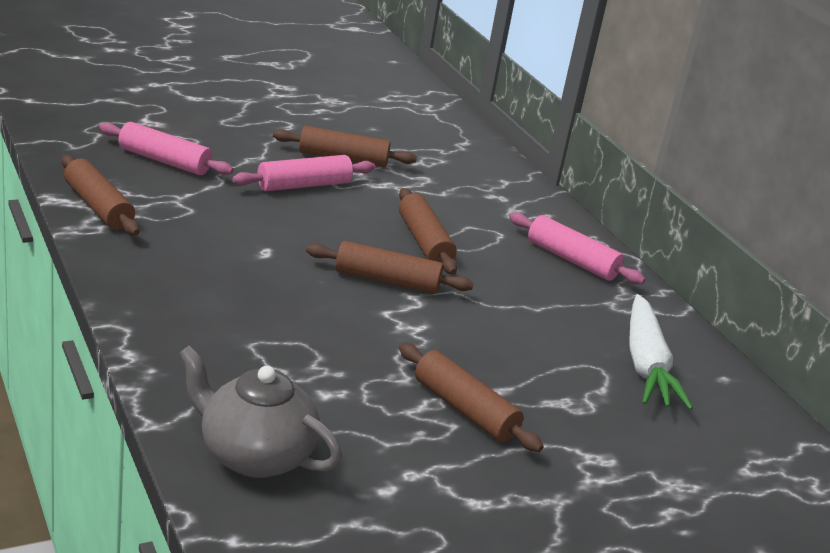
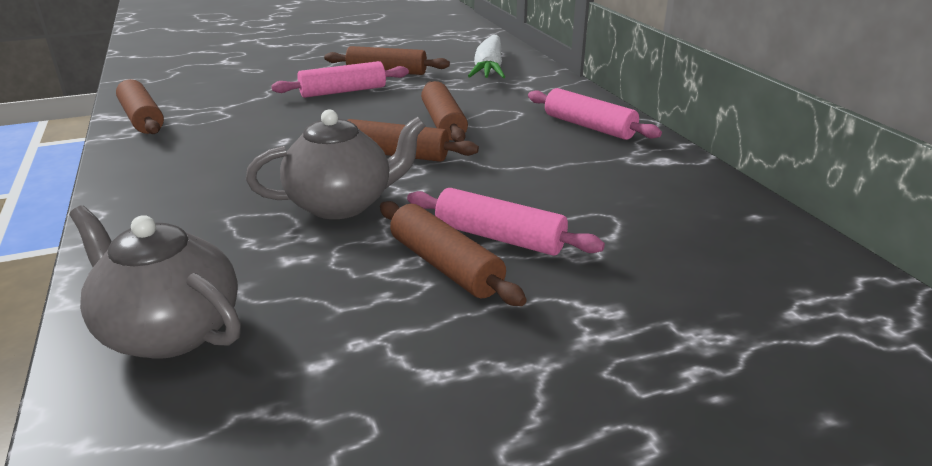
camera: 10 degrees right, 0 degrees up
pink rolling pin [99,122,234,175] -> pink rolling pin moved to [407,188,605,256]
white carrot [629,294,693,410] -> white carrot moved to [468,35,505,78]
none -> grey teapot [246,109,426,219]

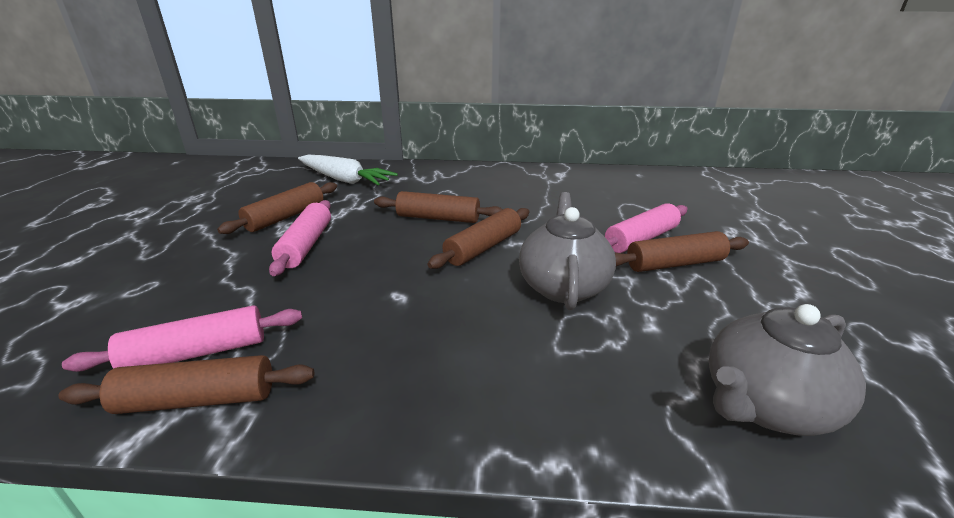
camera: 65 degrees left, 0 degrees up
pink rolling pin [528,88,662,140] -> pink rolling pin moved to [62,305,302,372]

